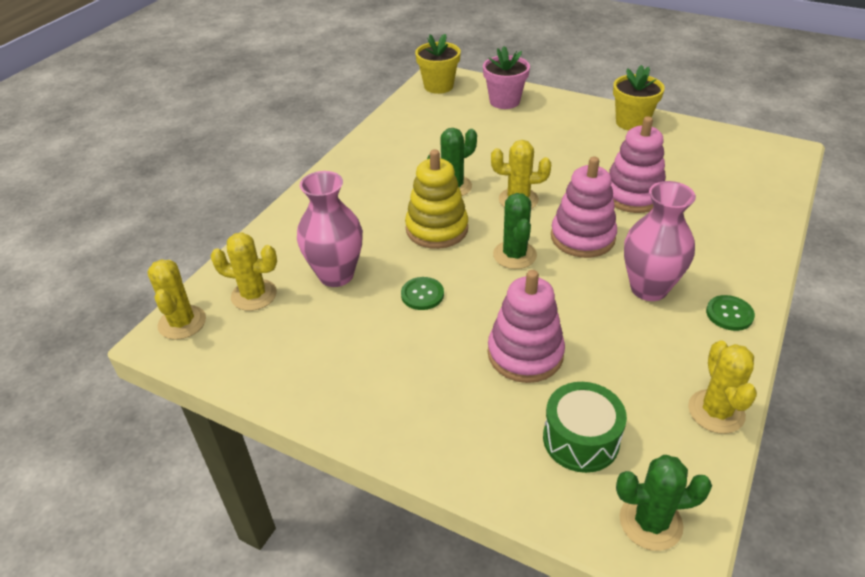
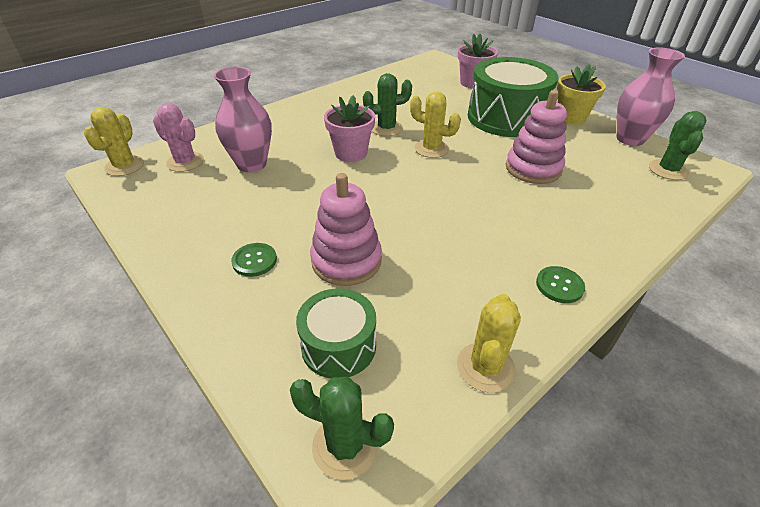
camera: 20 degrees right, 0 degrees up
yellow cactus [211,232,277,311] -> pink cactus [153,103,204,172]
green button [401,277,444,310] -> green button moved to [231,243,277,277]
yellow stacking toy [405,149,468,249] -> pink flower pot [324,95,375,162]
yellow flower pot [415,34,461,94] -> none
green cactus [493,193,537,269] -> green cactus moved to [649,111,706,180]
pink stacking toy [551,156,617,258] -> none
pink vase [624,181,696,301] -> pink vase moved to [617,47,685,146]
none -> green drum [468,57,558,137]

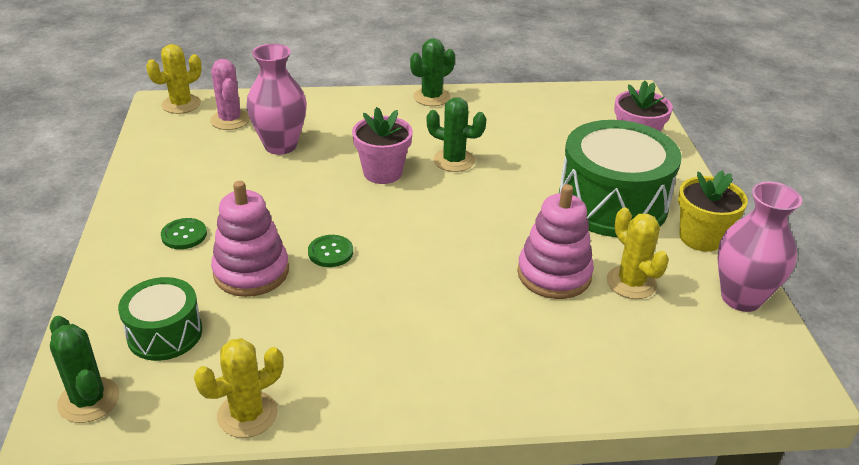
camera: 35 degrees right, 5 degrees down
yellow cactus [410,92,461,158] -> yellow cactus moved to [607,208,669,299]
green button [536,266,585,303] -> green button moved to [308,235,353,267]
green cactus [649,111,706,180] -> green cactus moved to [410,38,455,106]

